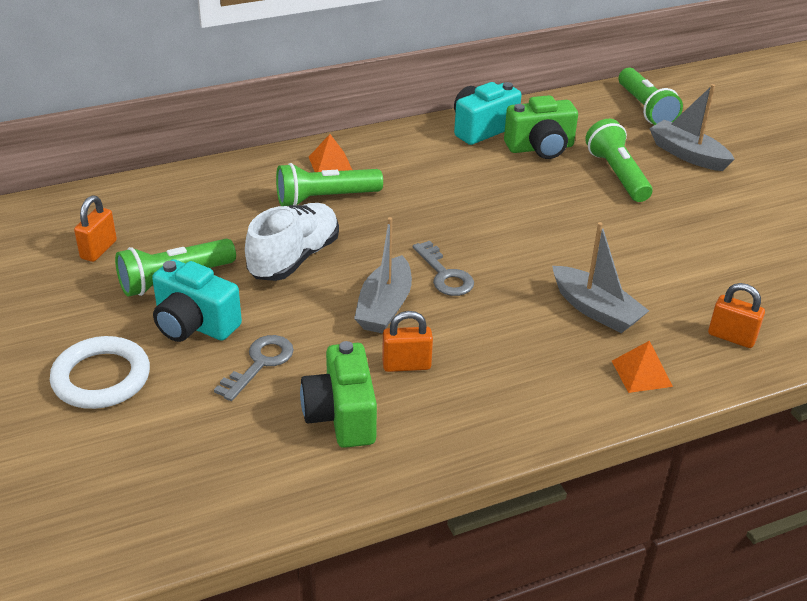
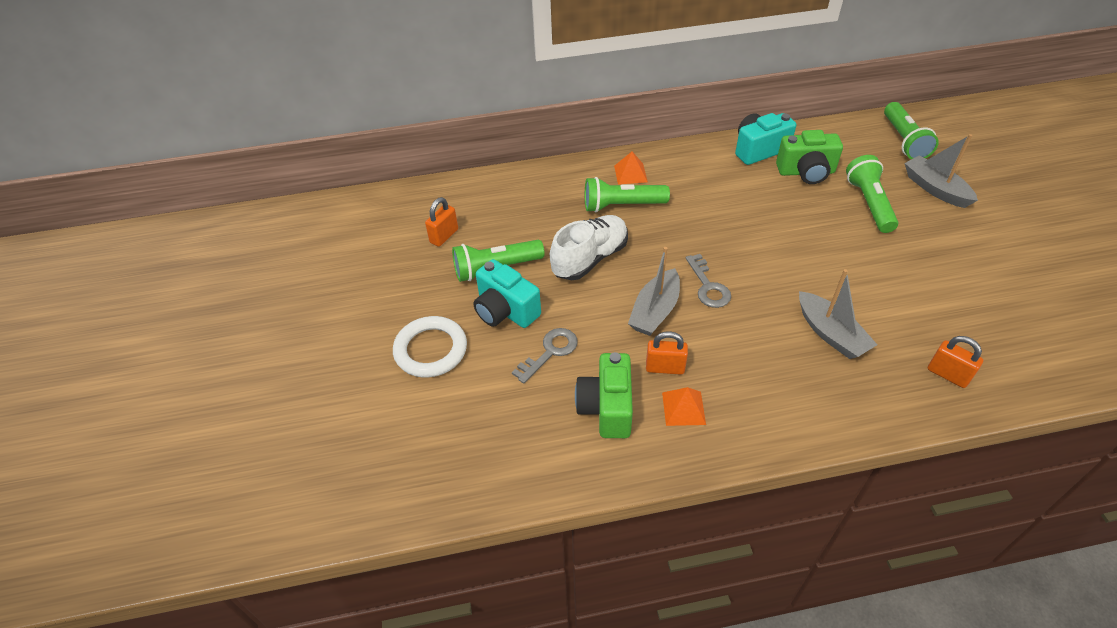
camera: 15 degrees right, 10 degrees up
orange pyramid [612,340,673,393] -> orange pyramid moved to [662,387,706,426]

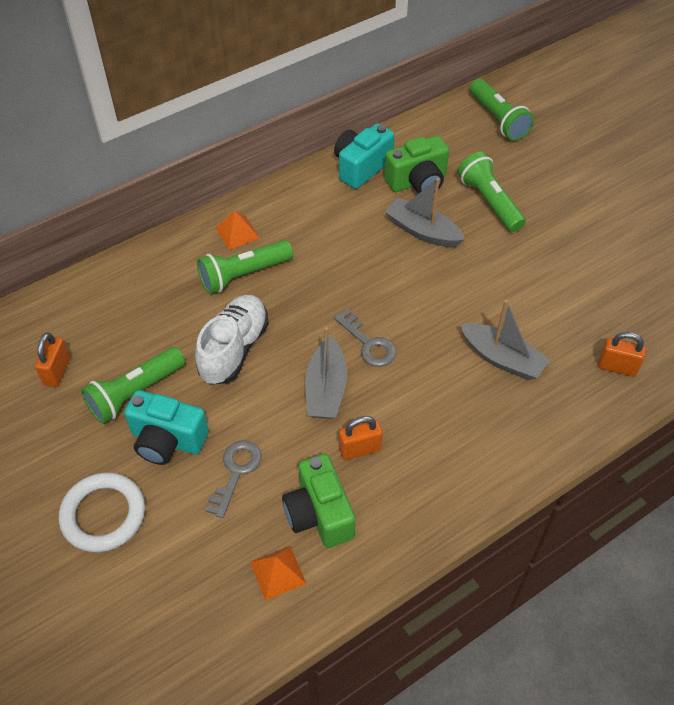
camera: 25 degrees left, 5 degrees up
orange pyramid [662,387,706,426] -> orange pyramid moved to [250,546,306,601]
grey boat [905,134,978,208] -> grey boat moved to [385,178,465,247]

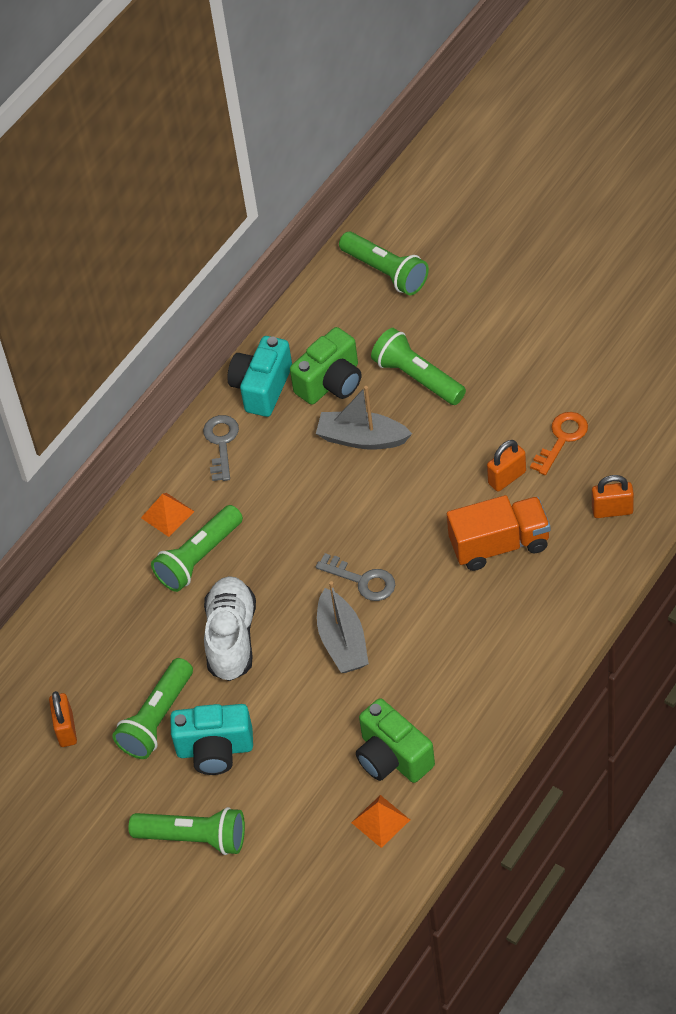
camera: 15 degrees left, 0 degrees up
white ring [59,473,145,552] -> green flashlight [129,807,245,855]
grey key [205,440,262,518] -> grey key moved to [203,415,239,481]
orange padlock [339,416,382,460] -> orange padlock moved to [487,440,526,492]
grey boat [460,300,550,380] -> orange truck [447,495,550,571]
none -> orange key [530,412,588,475]

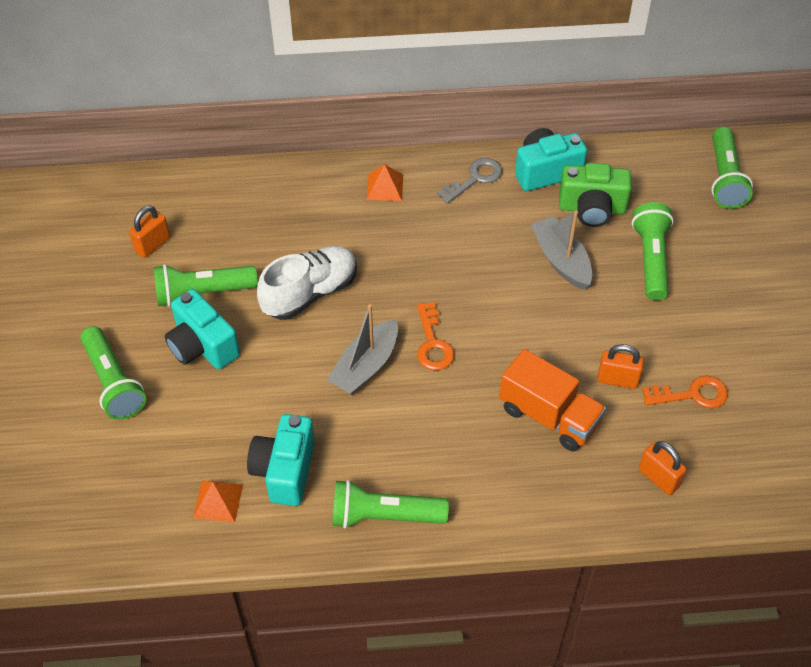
camera: 45 degrees right, 0 degrees up
green flashlight [151,505,243,592] -> green flashlight moved to [332,480,449,529]
grey key [316,553,395,601] -> orange key [417,302,454,370]
green camera [356,698,435,783] -> turquoise camera [247,414,315,506]

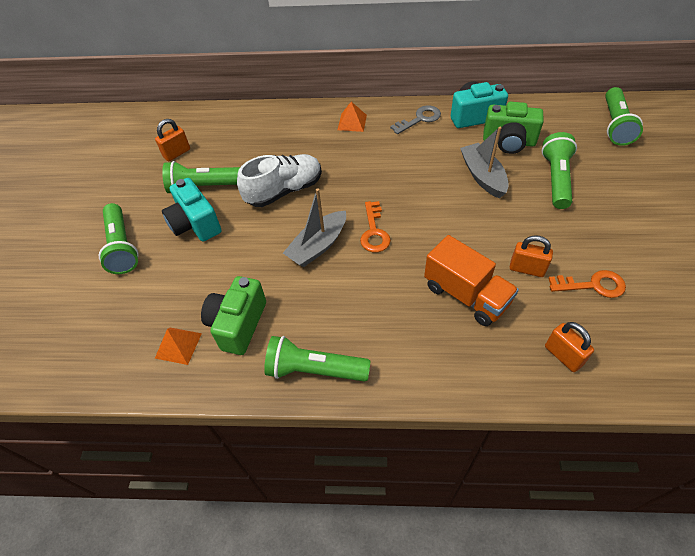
camera: 10 degrees right, 0 degrees up
turquoise camera [247,414,315,506] -> green camera [201,276,266,355]

